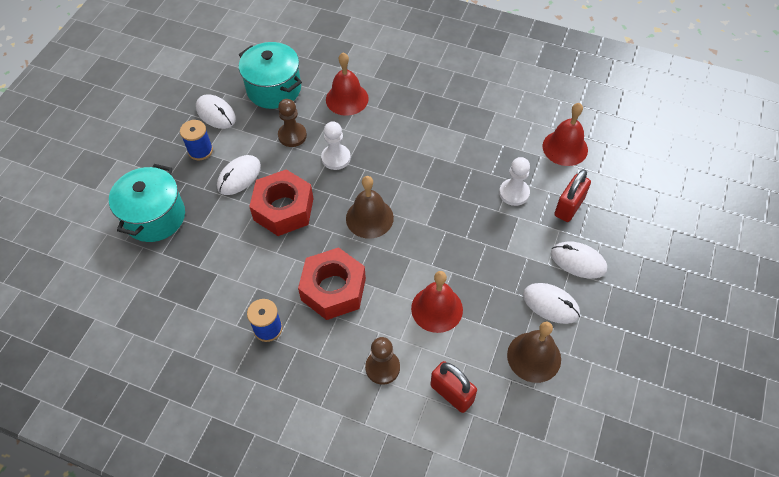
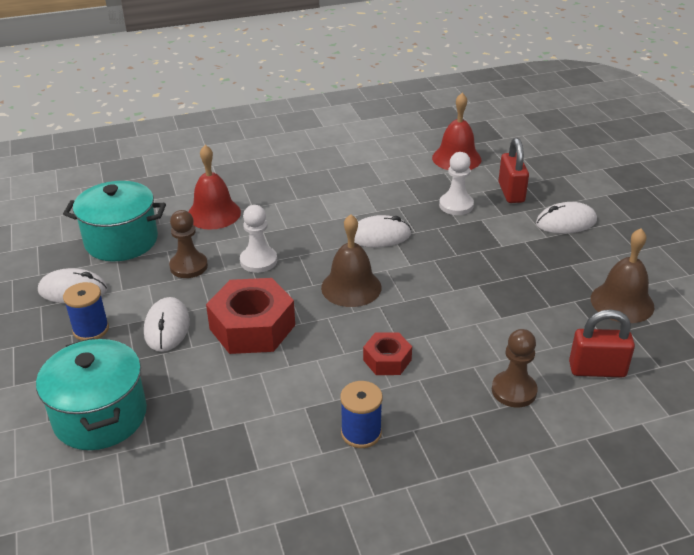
camera: 40 degrees left, 20 degrees down
red nut [298,247,366,320] -> red nut [363,332,412,375], size x0.54
red bell [411,271,463,333] -> none
white mouse [523,283,580,324] -> white mouse moved to [354,215,411,248]

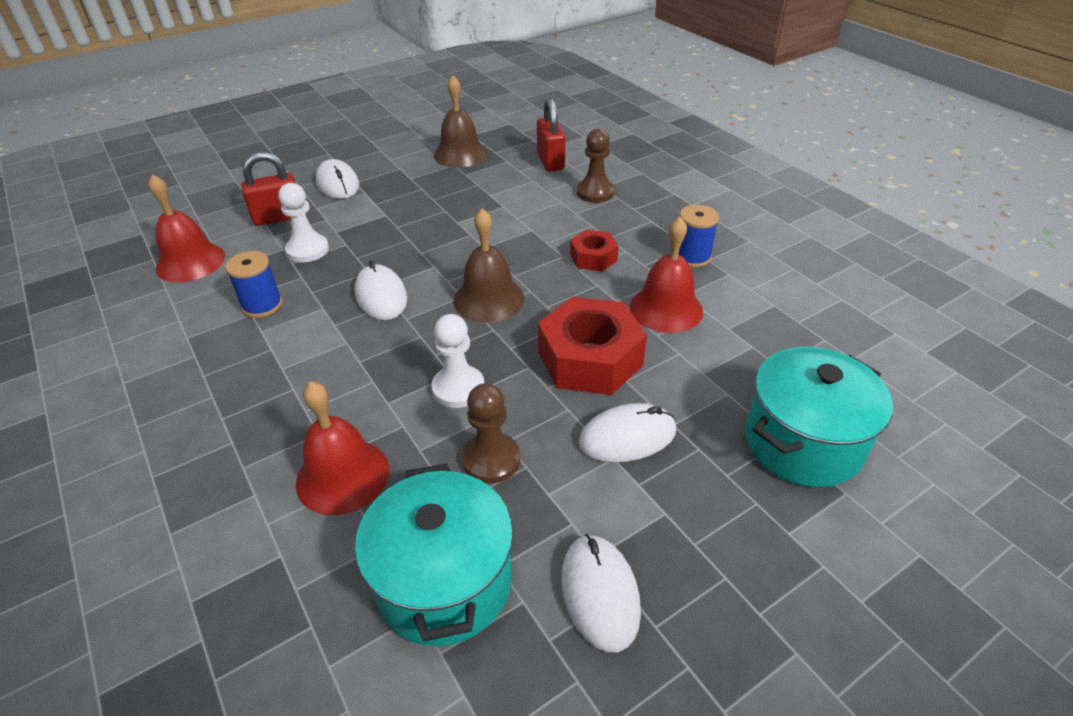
camera: 105 degrees left, 5 degrees up
blue spool [63,282,109,341] -> blue spool moved to [225,251,283,318]
none -> red bell [630,217,703,333]

